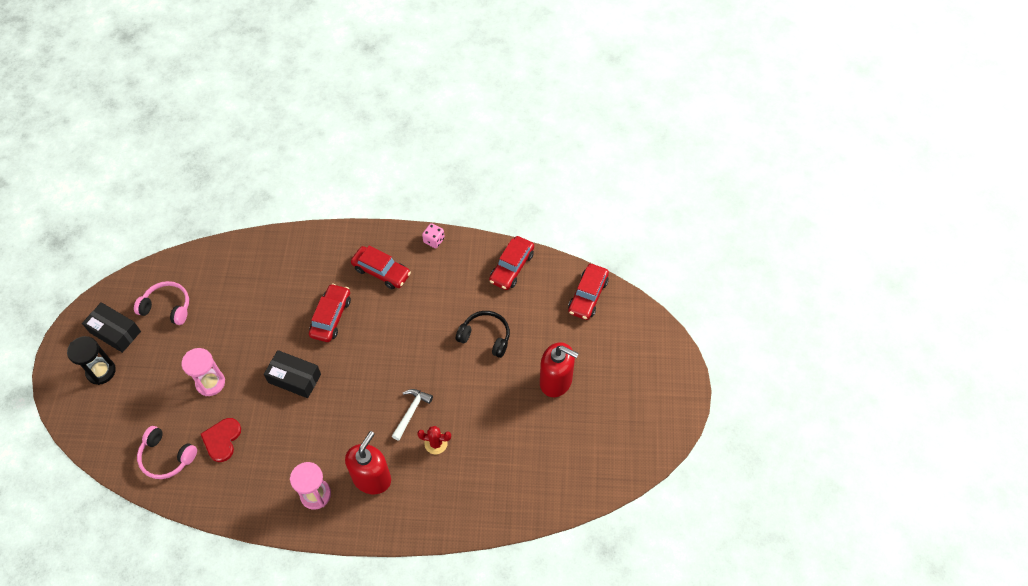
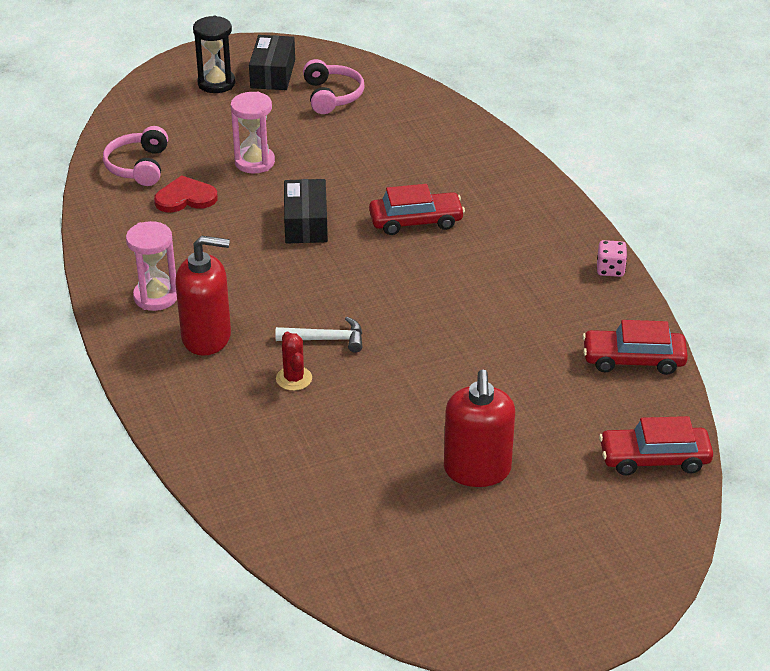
camera: 65 degrees right, 20 degrees down
red car [351,246,411,289] -> none
black headphones [456,311,510,358] -> none

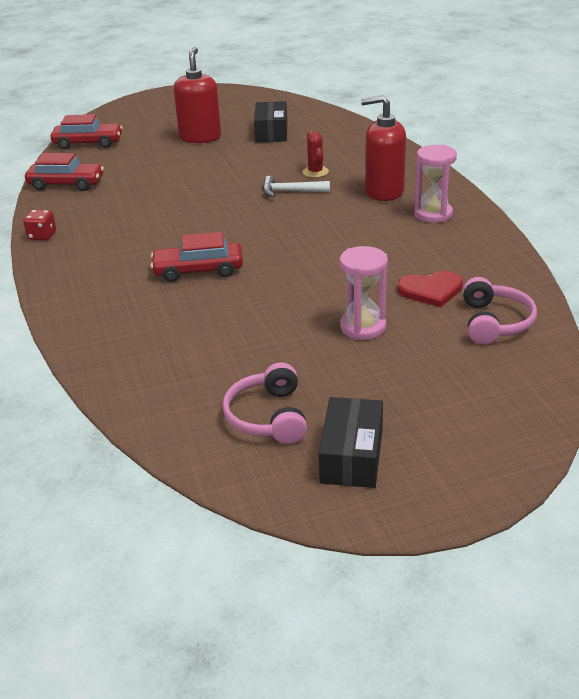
camera: 175 degrees left, 5 degrees down
black hourglass [193,16,235,93] -> none
black box [284,179,328,244] -> black box moved to [254,101,287,143]
pink dice [597,240,627,277] -> red dice [23,210,56,240]

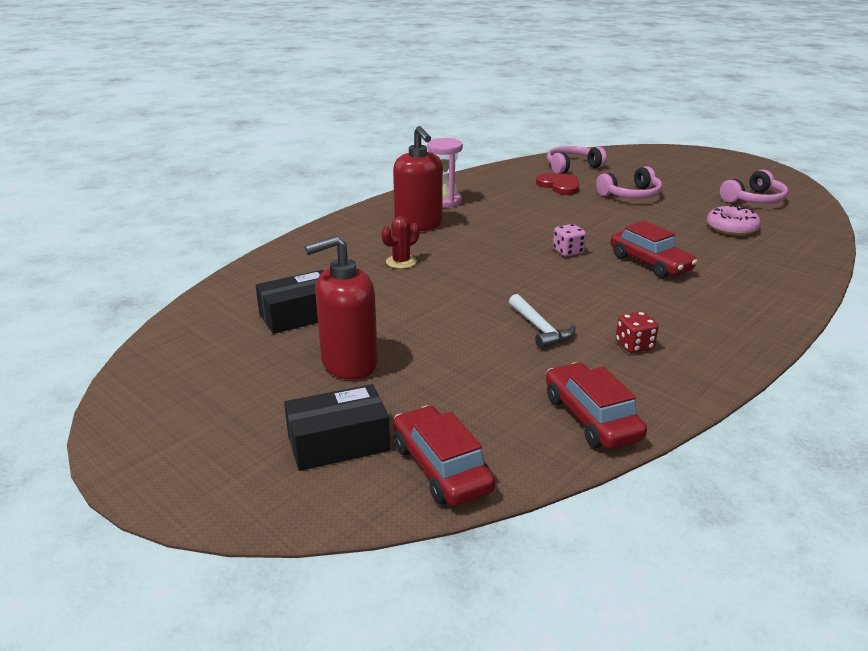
camera: 120 degrees left, 5 degrees down
red dice [23,210,56,240] -> red dice moved to [616,311,659,353]
white hammer [263,176,330,197] -> white hammer moved to [509,294,575,349]
black box [319,397,383,488] -> black box moved to [284,384,390,471]
pink hourglass [340,246,388,340] -> pink headphones [596,166,662,199]
none -> pink dice [553,224,586,257]
none -> pink donut [707,205,761,236]

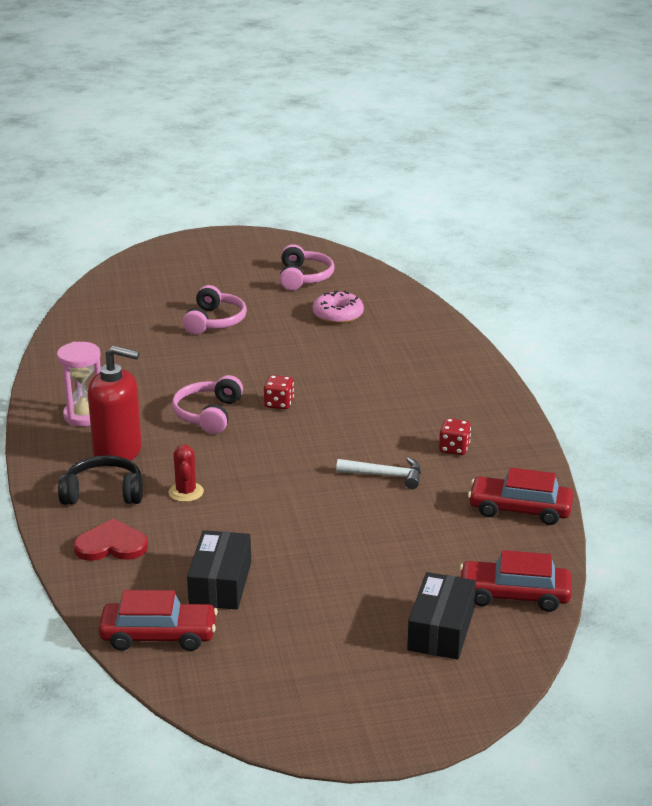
camera: 55 degrees left, 0 degrees up
red soap dispenser [305,235,378,379] -> none
red heart [536,173,579,195] -> red heart moved to [74,519,148,561]
pink headphones [547,146,607,174] -> pink headphones moved to [172,375,243,434]
pink dice [553,224,586,257] -> red dice [264,375,294,409]
red car [610,221,697,278] -> red car moved to [99,590,218,651]
none -> black headphones [58,455,143,505]

